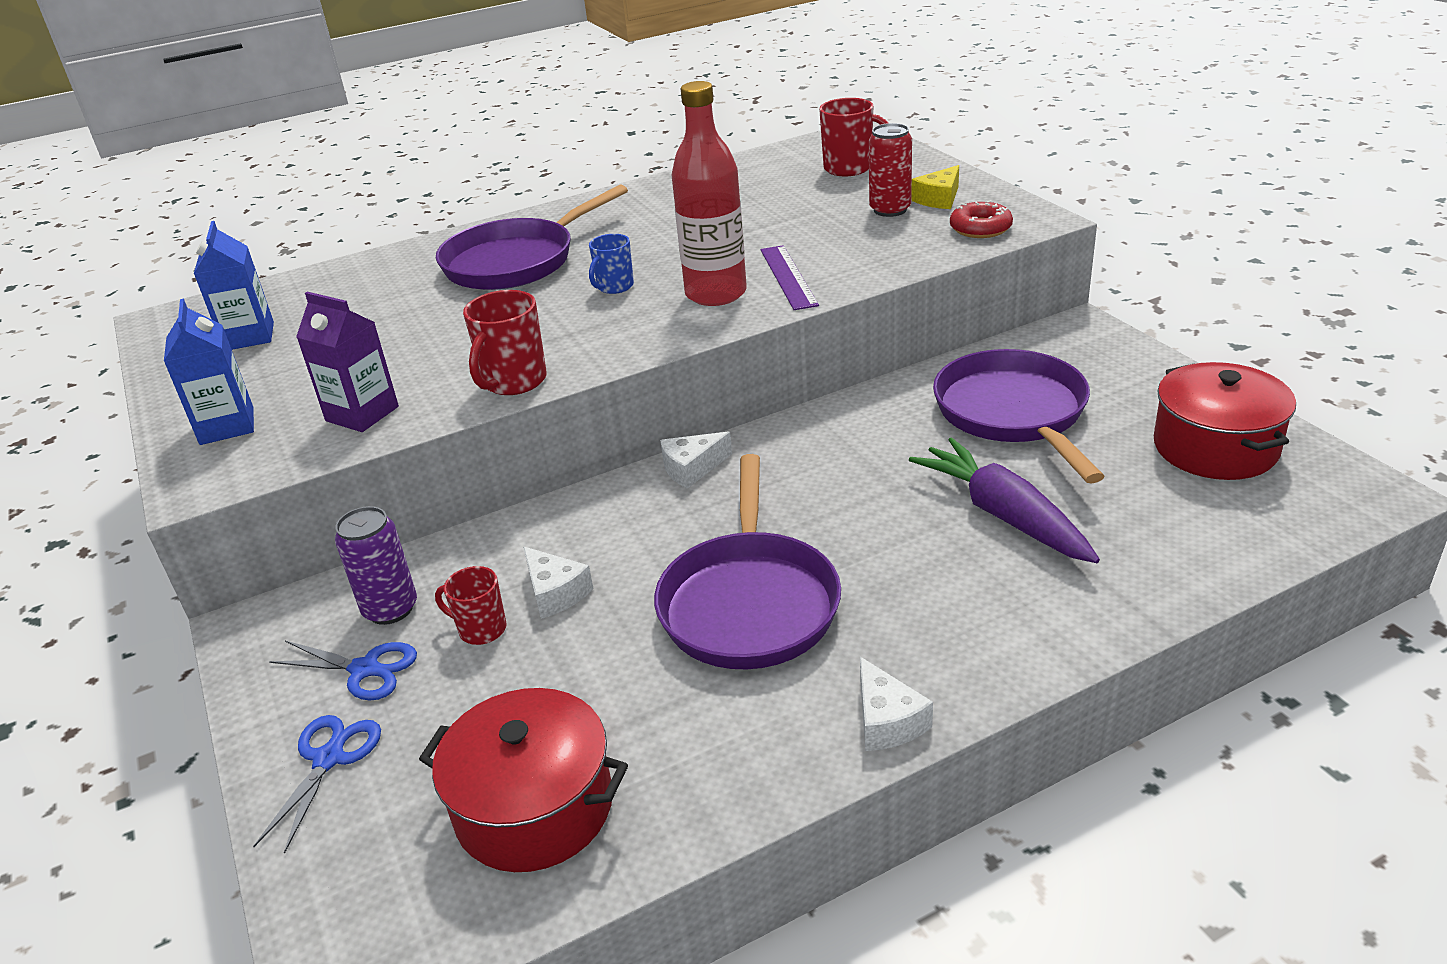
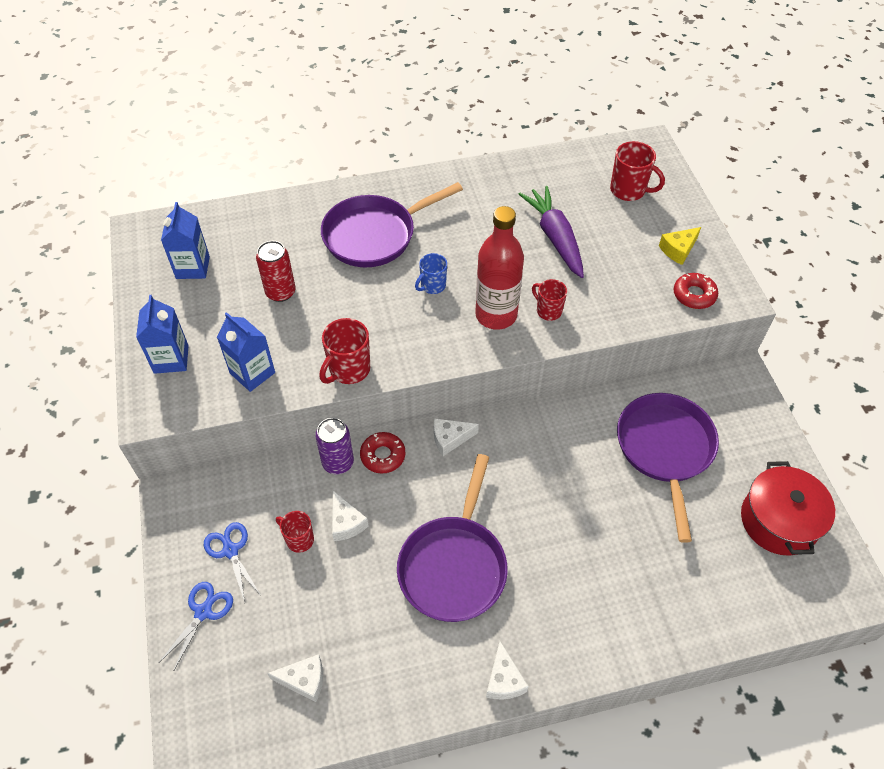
camera: 10 degrees right, 20 degrees up
blue scissors [269,641,417,701] -> blue scissors turned 150 degrees counterclockwise [204,522,260,602]
purple carton [296,292,399,432] -> blue carton [217,312,275,392]
purple can [335,506,417,625] -> purple can moved to [315,418,354,474]
red pot [419,688,628,872] -> white cheese [267,654,323,702]
purple ruler [761,245,819,310] -> red mug [532,279,567,321]
red can [869,123,912,217] -> red can moved to [256,241,295,302]
purple carrot [909,438,1100,563] -> purple carrot moved to [519,186,584,278]
none -> red donut [360,432,405,473]

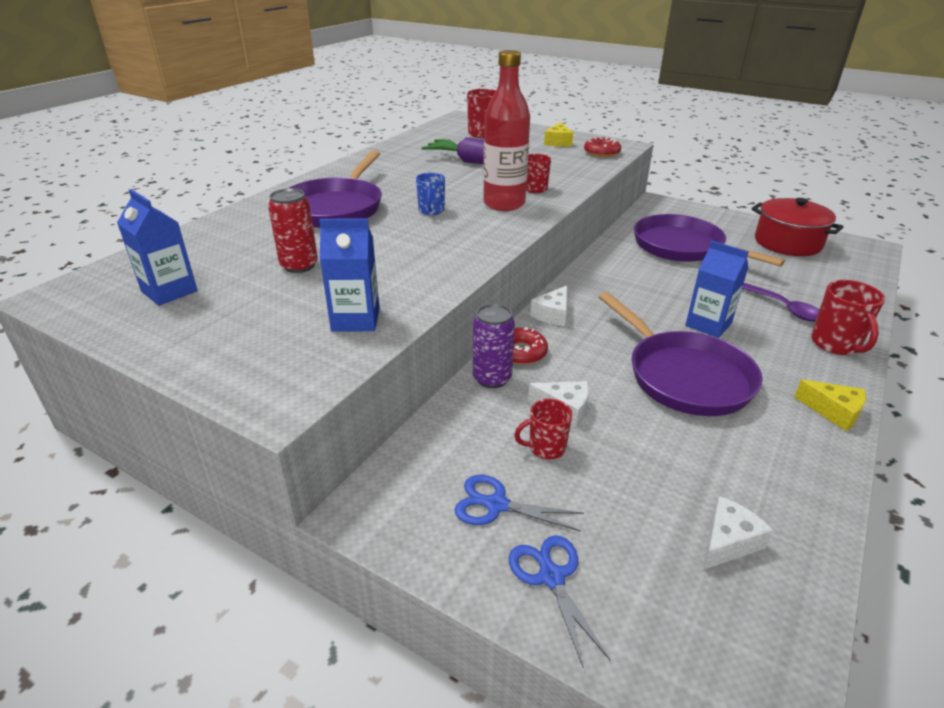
camera: 45 degrees left, 20 degrees down
blue carton [136,295,189,374] -> blue carton moved to [685,241,749,338]
red mug [320,318,370,384] -> red mug moved to [811,280,885,355]
white cheese [486,641,529,700] -> yellow cheese [794,380,866,431]
none -> purple spoon [742,283,820,321]

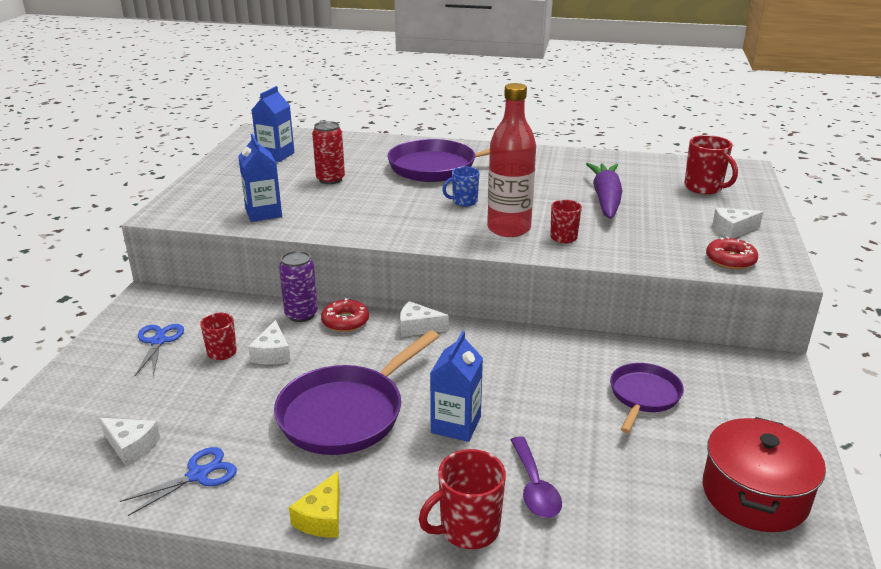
camera: 70 degrees right, 5 degrees down
blue scissors [509,535,610,669] -> blue scissors moved to [120,447,237,516]
yellow cheese [544,122,573,147] -> white cheese [713,208,763,238]
purple pan [634,214,785,266] -> purple pan [610,363,684,433], size x0.59
purple spoon [742,283,820,321] -> purple spoon turned 45 degrees counterclockwise [511,437,562,518]

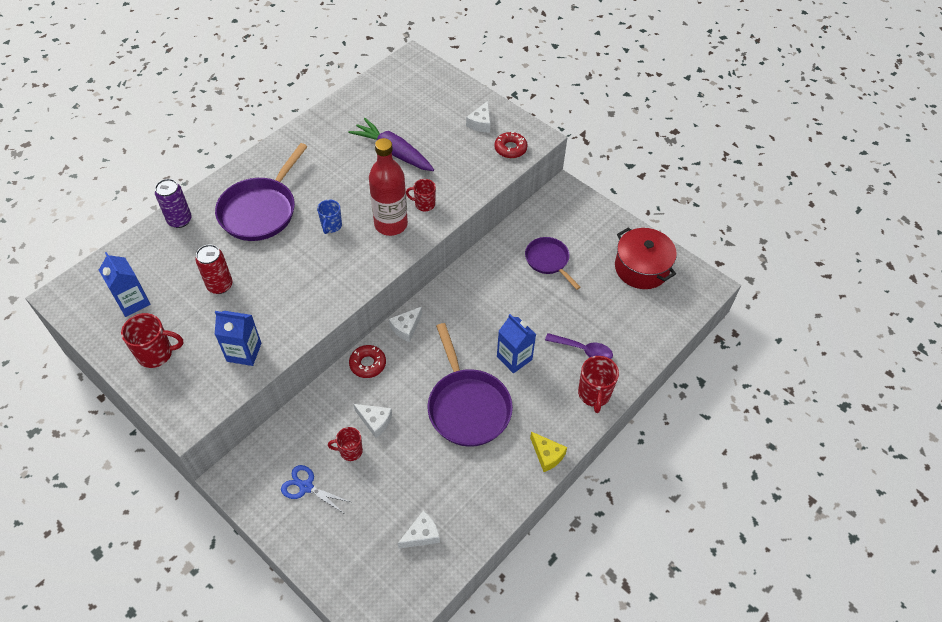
camera: 60 degrees left, 25 degrees up
blue scissors [120,447,237,516] -> none
purple can [279,251,318,322] -> purple can moved to [155,179,192,228]
red mug [684,135,738,194] -> red mug moved to [121,313,183,368]

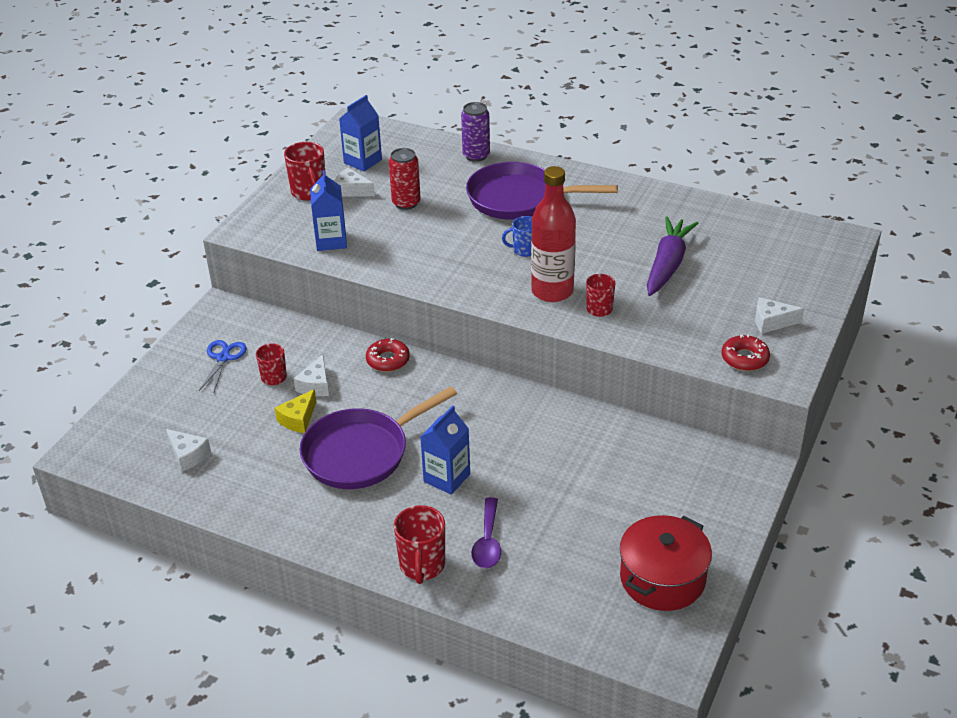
camera: 75 degrees right, 15 degrees down
white cheese [389,307,422,342] -> white cheese moved to [334,168,375,197]
purple pan [525,237,581,290] -> none
yellow cheese [530,431,567,472] -> yellow cheese moved to [275,389,316,433]
red mug [578,356,619,413] -> red mug turned 75 degrees counterclockwise [394,505,445,584]

